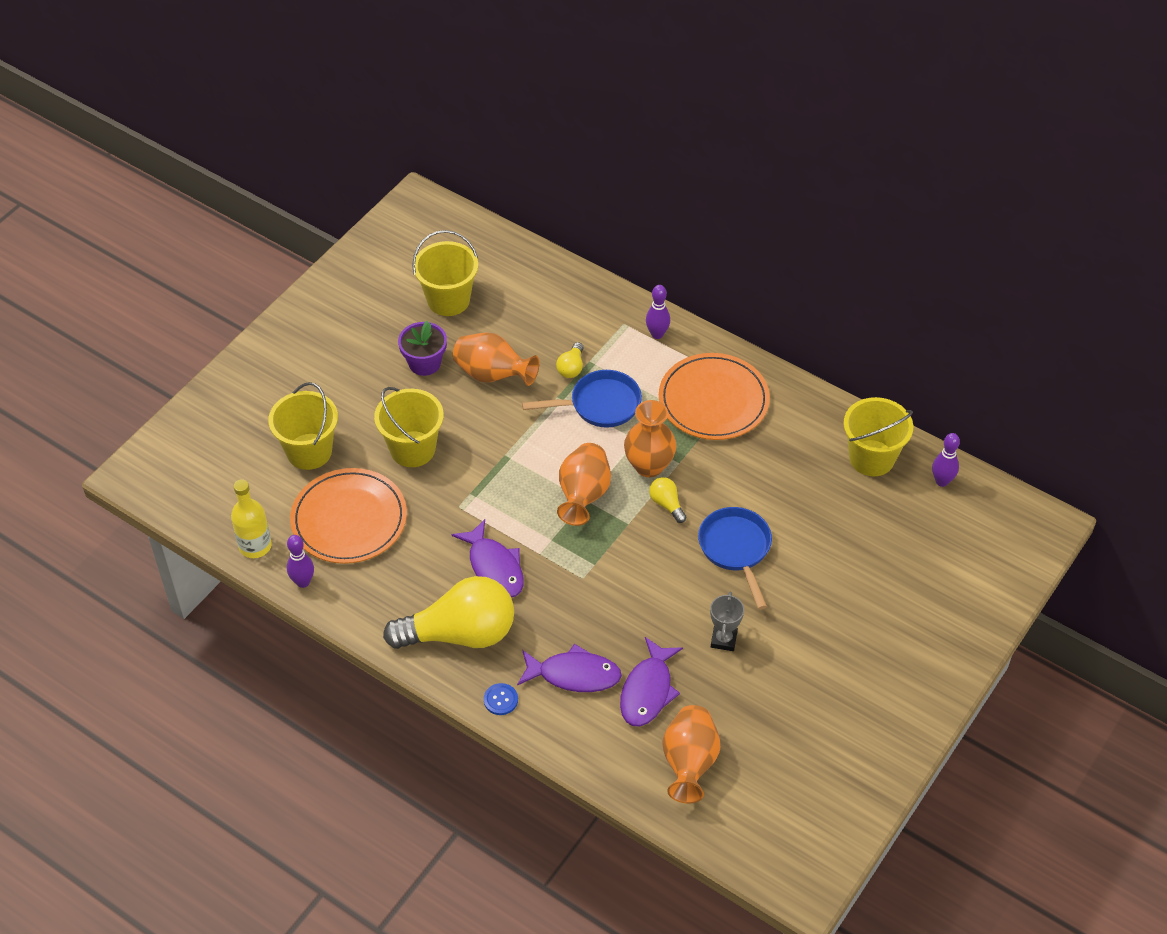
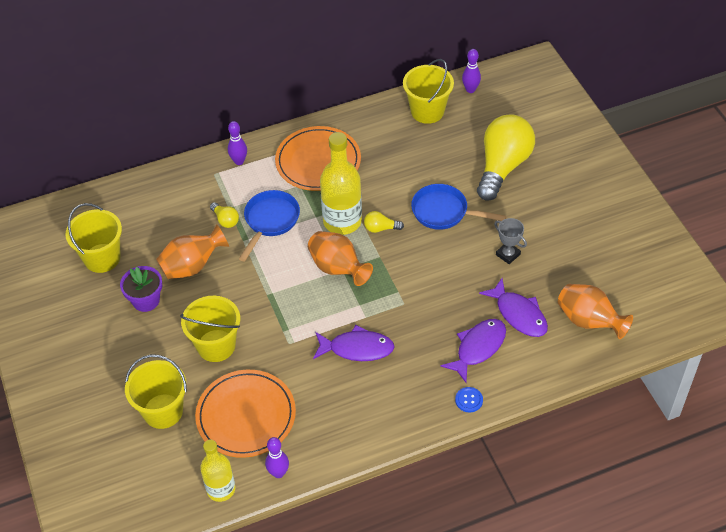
camera: 55 degrees left, 0 degrees up
yellow light bulb [383,576,514,649] -> yellow light bulb moved to [477,114,535,201]
orange vase [624,400,676,477] -> yellow bottle [320,132,362,235]

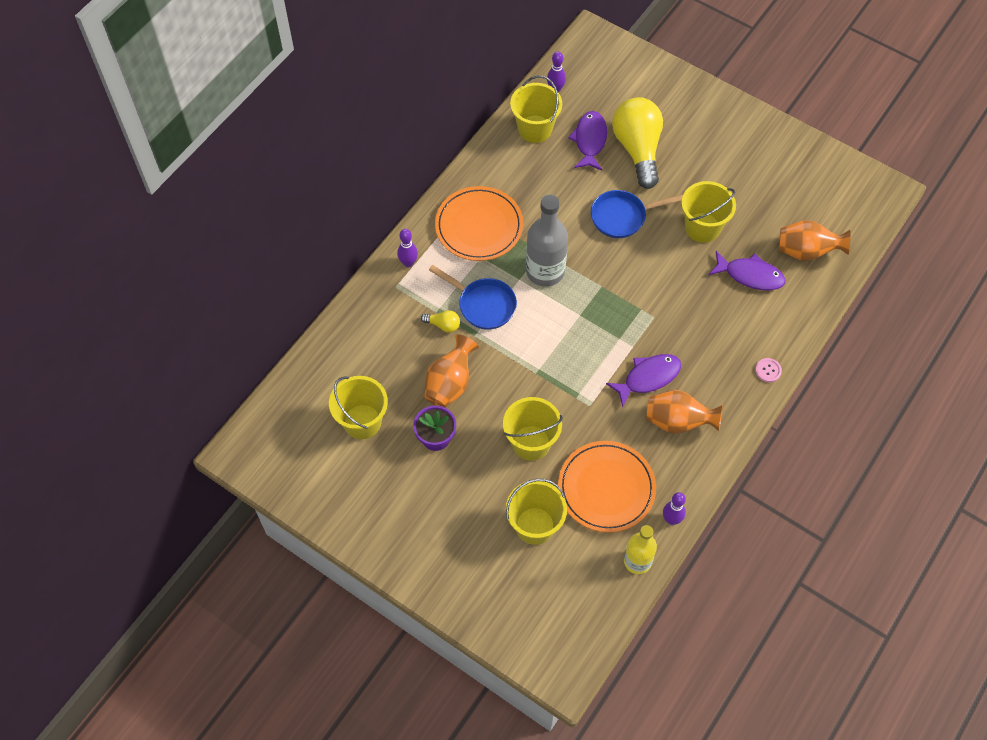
camera: 35 degrees left, 10 degrees up
blue pan [239,190,300,262] -> blue pan turned 135 degrees clockwise [429,265,517,330]
orange vase [308,231,373,286] -> orange vase moved to [647,390,723,434]
yellow bottle [320,132,362,235] -> grey bottle [526,194,568,287]
yellow light bulb [364,211,404,233] -> none
purple fish [441,319,506,383] -> purple fish moved to [568,111,607,170]
blue button [455,387,483,412] -> pink button [755,358,782,382]
grey trophy [494,218,527,264] -> yellow bucket [681,181,736,243]

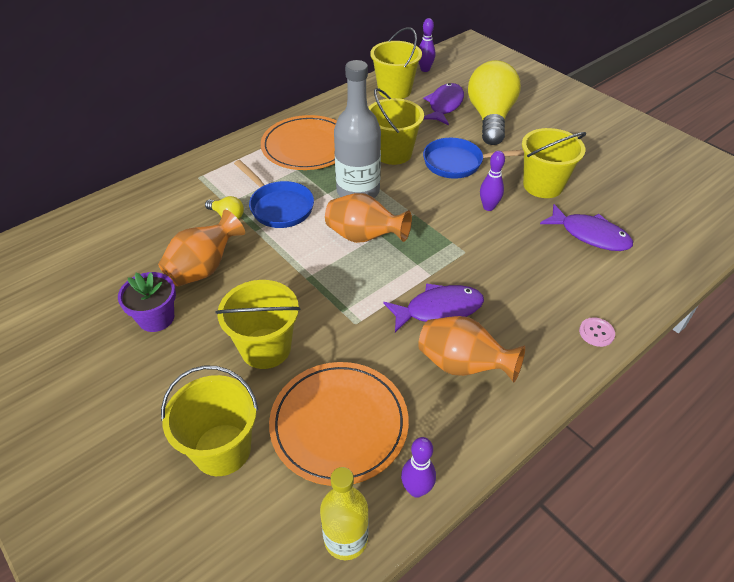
camera: 15 degrees right, 15 degrees down
yellow bucket [329,376,388,439] -> yellow bucket moved to [368,88,424,165]
purple bowling pin [397,229,418,267] -> purple bowling pin moved to [480,151,505,211]
orange vase [779,220,851,261] -> orange vase moved to [325,193,412,243]

